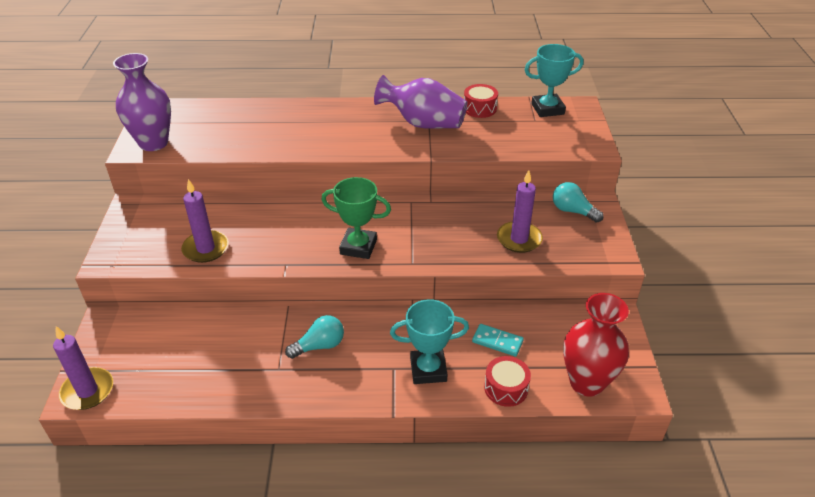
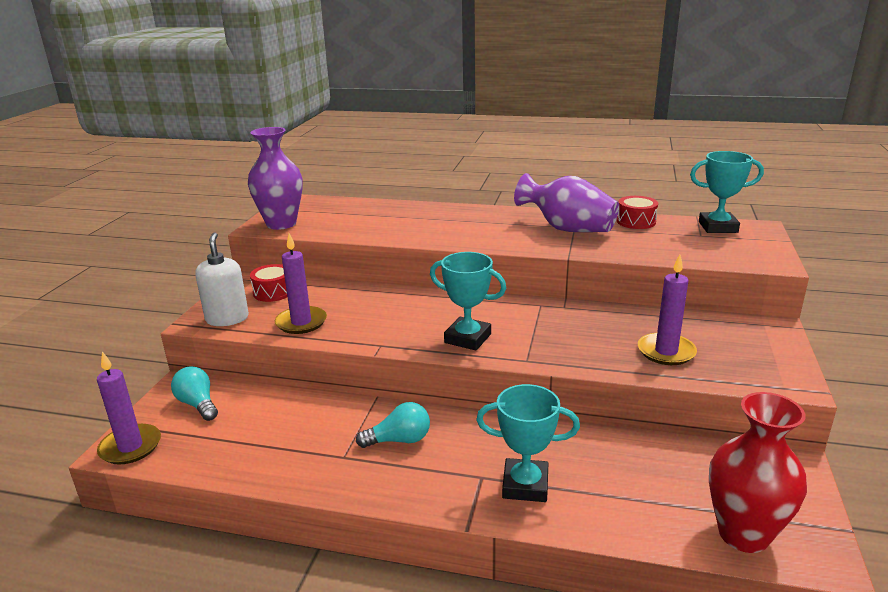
camera: 15 degrees right, 15 degrees down
green trophy [321,177,391,259] -> turquoise trophy [430,252,506,351]
turquoise domino [472,324,524,357] -> none
red drum [484,356,531,407] -> red drum moved to [250,264,287,302]
turquoise light bulb [553,182,604,223] -> turquoise light bulb moved to [171,366,218,421]
none -> white soap dispenser [195,232,249,326]

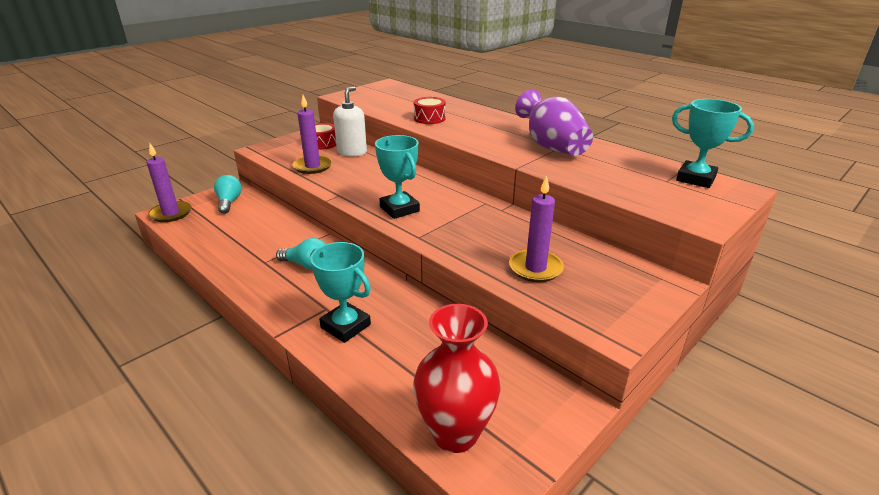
camera: 30 degrees right, 5 degrees up
white soap dispenser [195,232,249,326] -> white soap dispenser moved to [333,86,367,157]
purple vase [248,127,303,230] -> none
red drum [617,196,658,229] -> red drum moved to [414,97,446,124]

